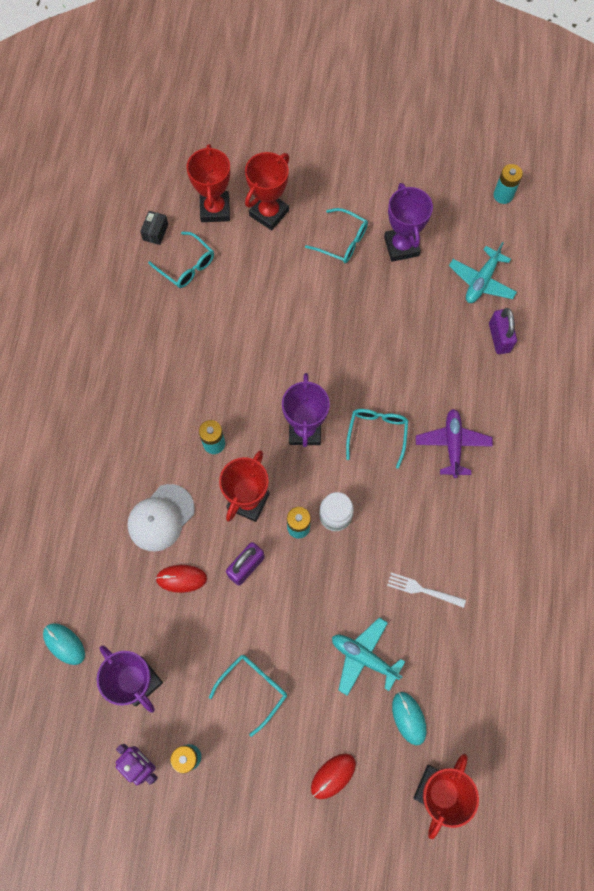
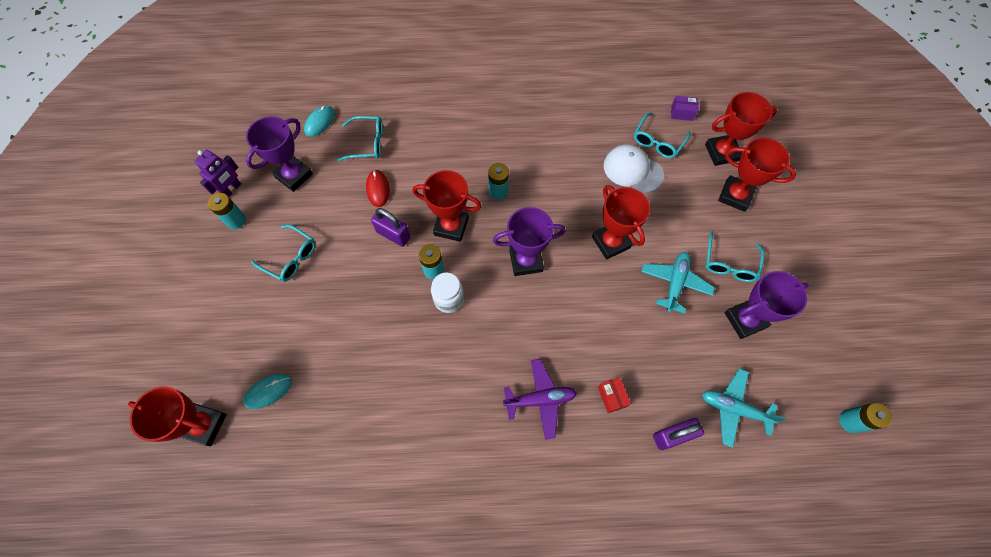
camera: 80 degrees right, 5 degrees down
white cap [127,484,195,552] -> white cap moved to [604,144,664,193]
black box [140,211,168,245] -> purple box [671,96,699,121]
red mouse [311,753,356,799] -> none
turquoise plane [332,618,405,696] -> turquoise plane moved to [641,252,715,314]
turquoise glasses [346,409,408,469] -> turquoise glasses moved to [337,116,383,161]
white fork [387,573,466,608] -> none
none -> red trophy [592,185,650,260]
none -> red box [598,377,631,413]

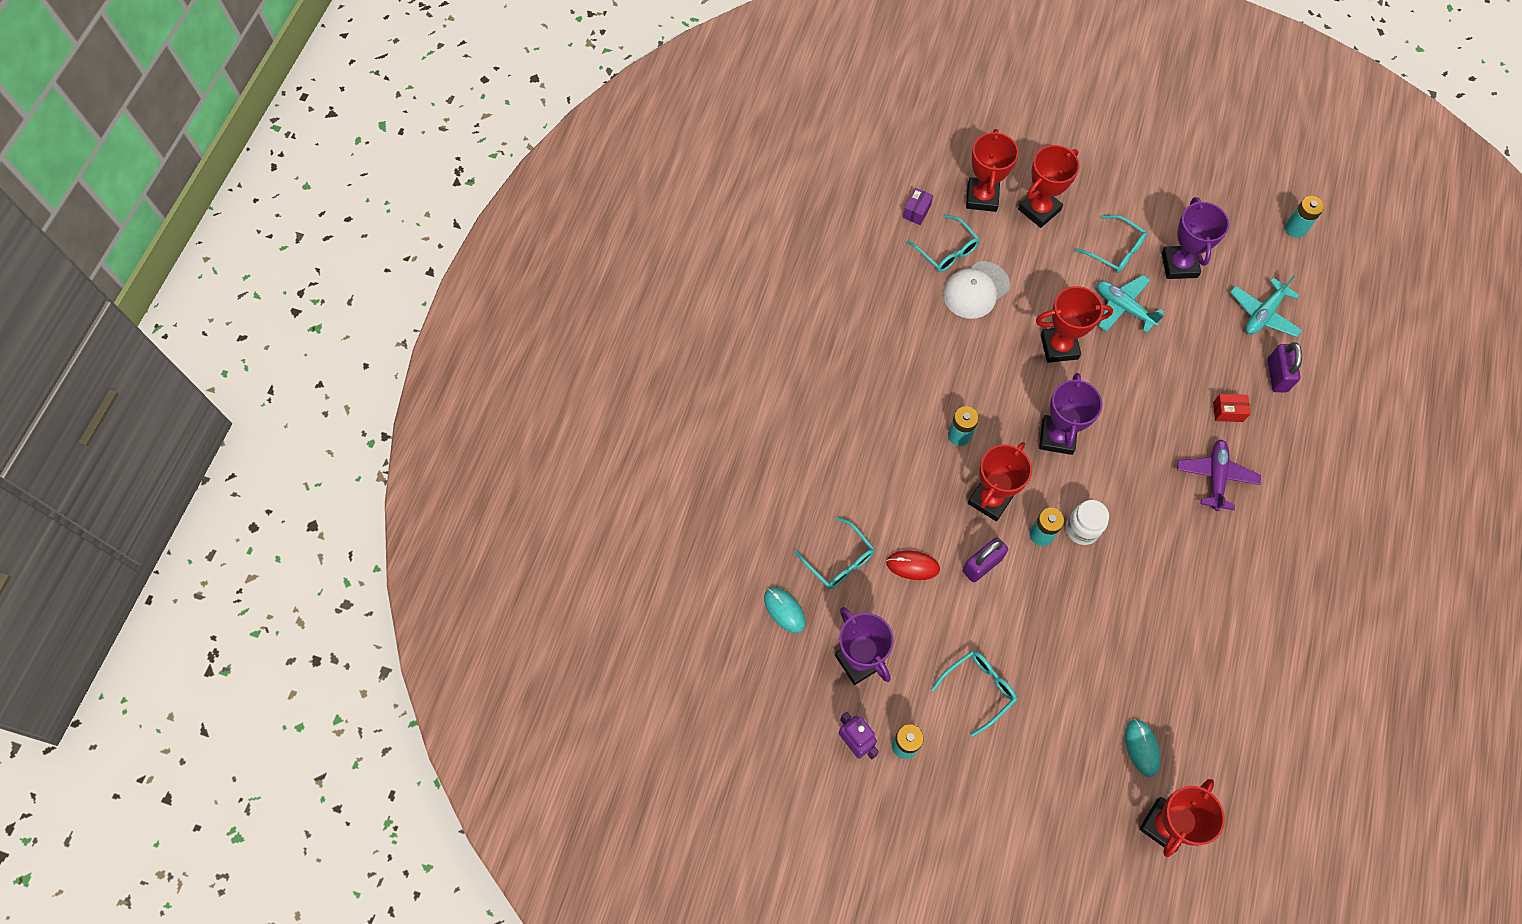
camera: 70 degrees left, 0 degrees up
turquoise glasses [337,116,383,161] -> turquoise glasses turned 120 degrees clockwise [794,516,875,589]

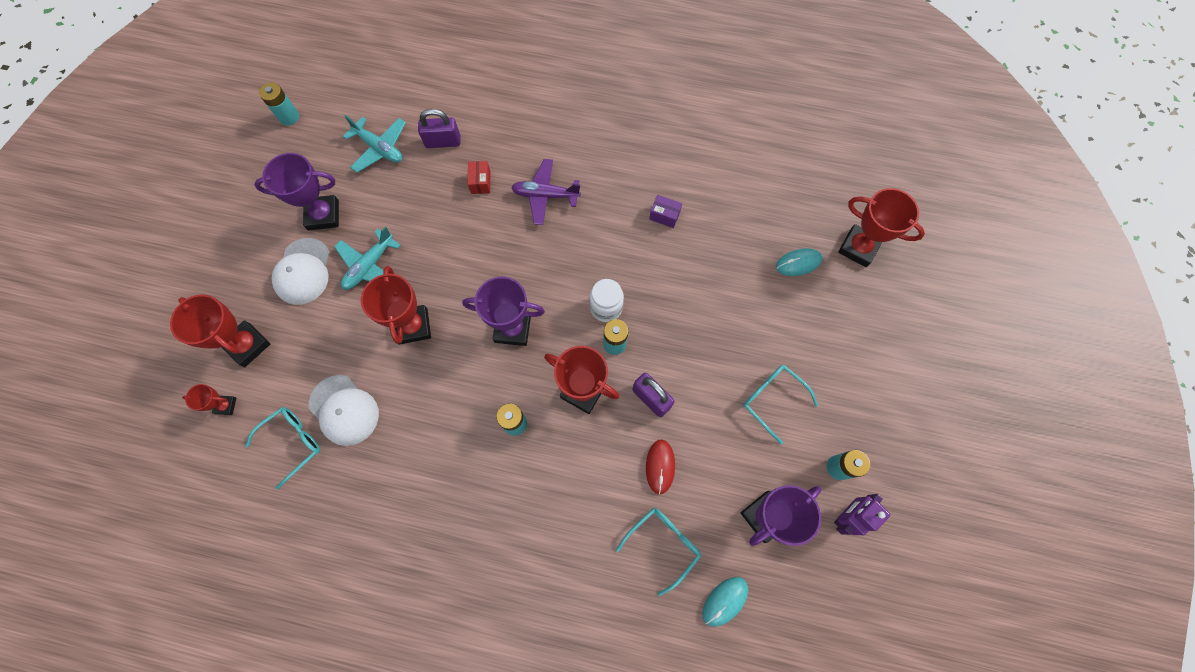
camera: 95 degrees left, 5 degrees up
purple box [903,188,933,225] -> purple box moved to [649,195,682,228]
red trophy [966,129,1019,212] -> red trophy [182,384,236,415], size x0.52
turquoise glasses [1075,215,1147,273] -> white cap [272,238,330,305]

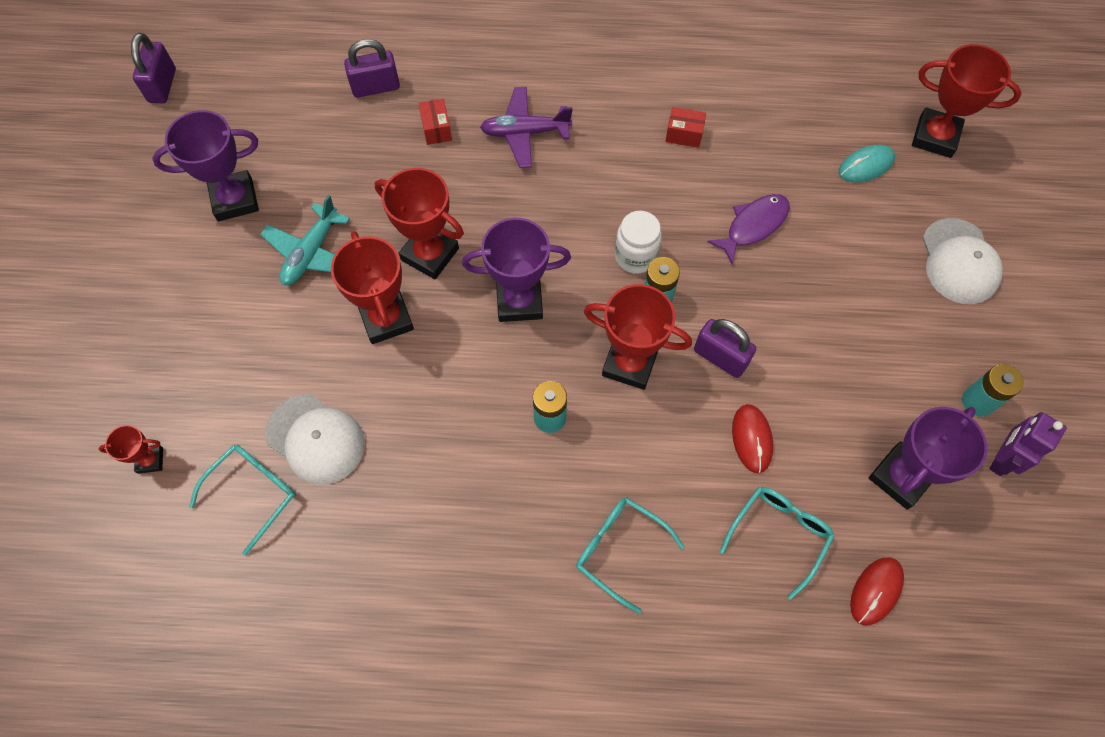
camera: 10 degrees left, 5 degrees down
red trophy [170,294,270,367] -> red trophy moved to [375,168,464,279]
turquoise battery [259,82,299,126] -> purple padlock [131,33,176,103]
white cap [272,238,330,305] -> white cap moved to [922,218,1003,304]
turquoise plane [343,115,406,173] -> none
purple box [649,195,682,228] -> red box [665,107,706,148]
turquoise mouse [702,577,748,627] -> red mouse [850,558,904,625]
turquoise glasses [743,365,818,444] -> turquoise glasses moved to [576,497,684,614]
none -> purple fish [707,194,790,264]

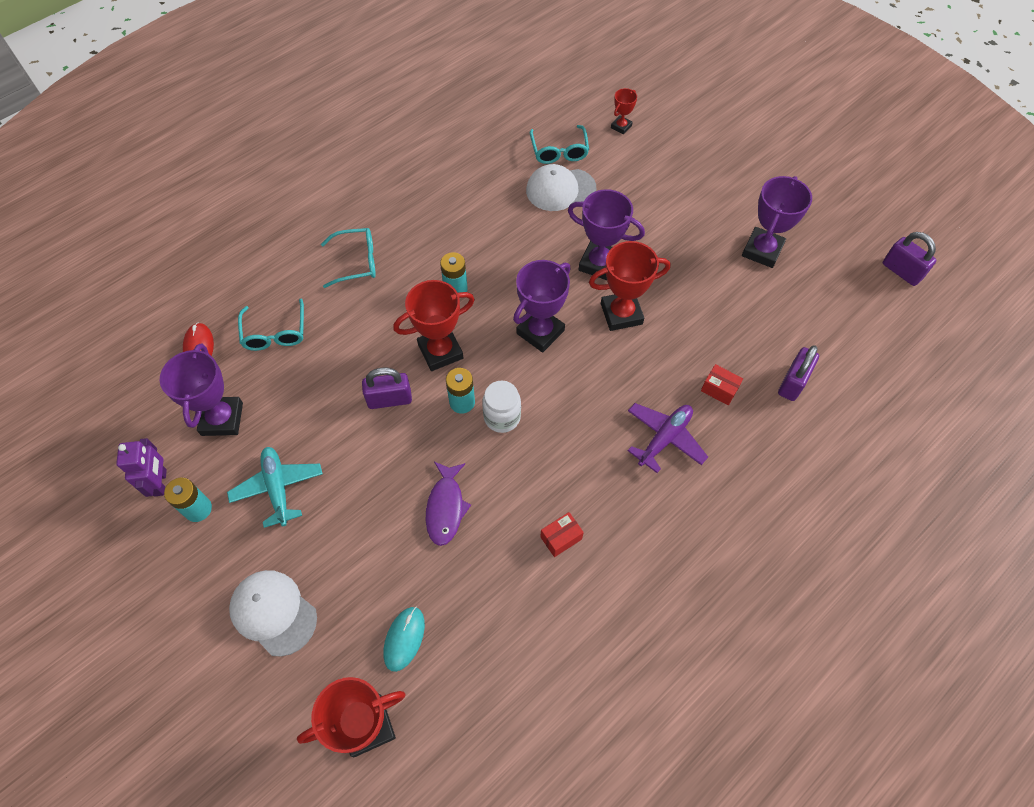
camera: 135 degrees right, 5 degrees down
turquoise plane [260,195,350,285] -> turquoise plane moved to [227,447,323,528]
red trophy [331,231,414,344] -> purple trophy [568,189,645,280]
red mouse [732,404,773,473] -> none

